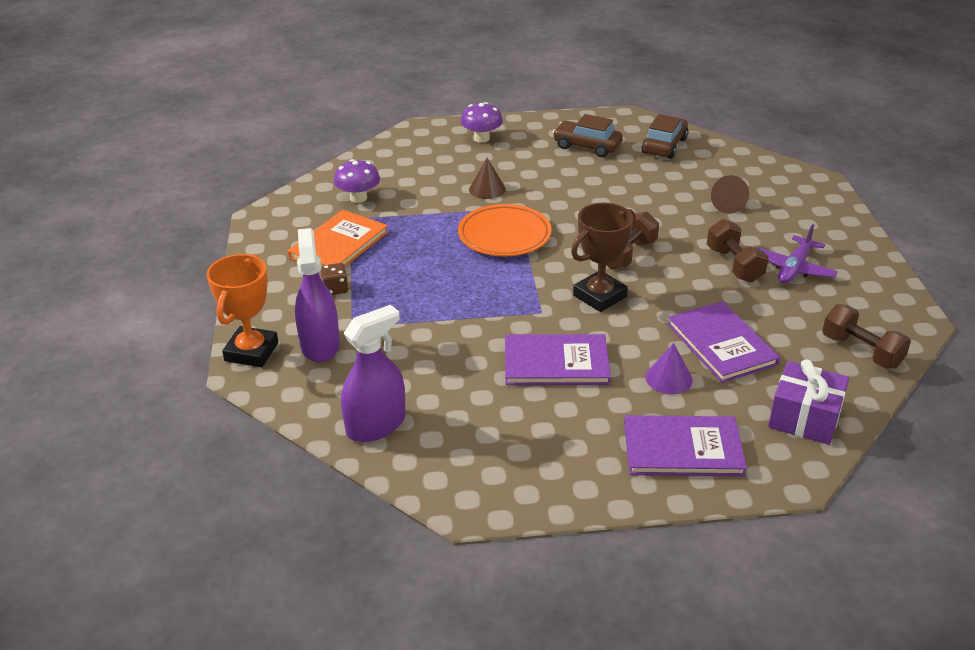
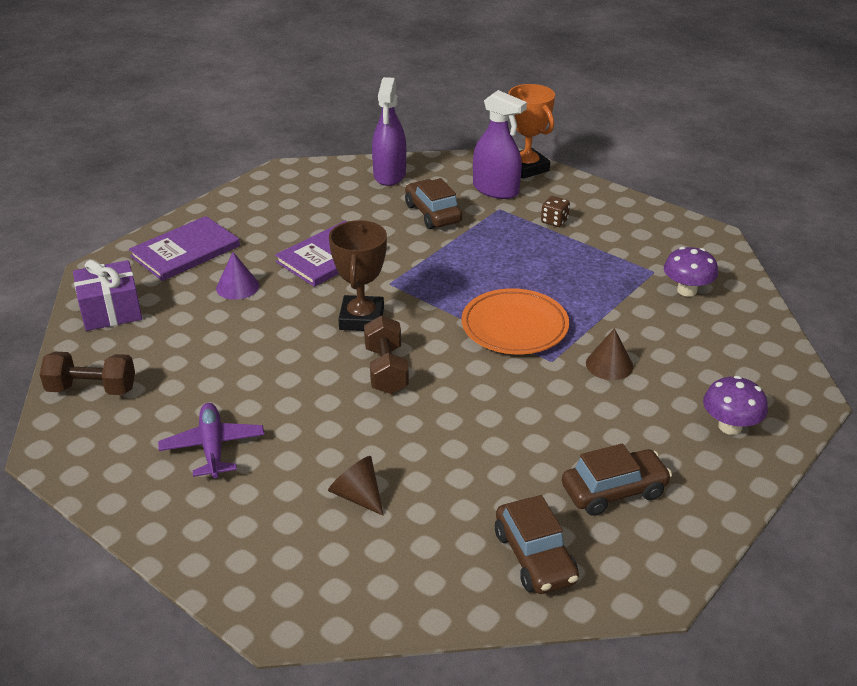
camera: 135 degrees right, 0 degrees up
orange book [288,210,388,267] -> none
purple book [668,301,780,383] -> none
brown dumbbell [707,219,769,283] -> none
none -> brown car [405,178,462,229]

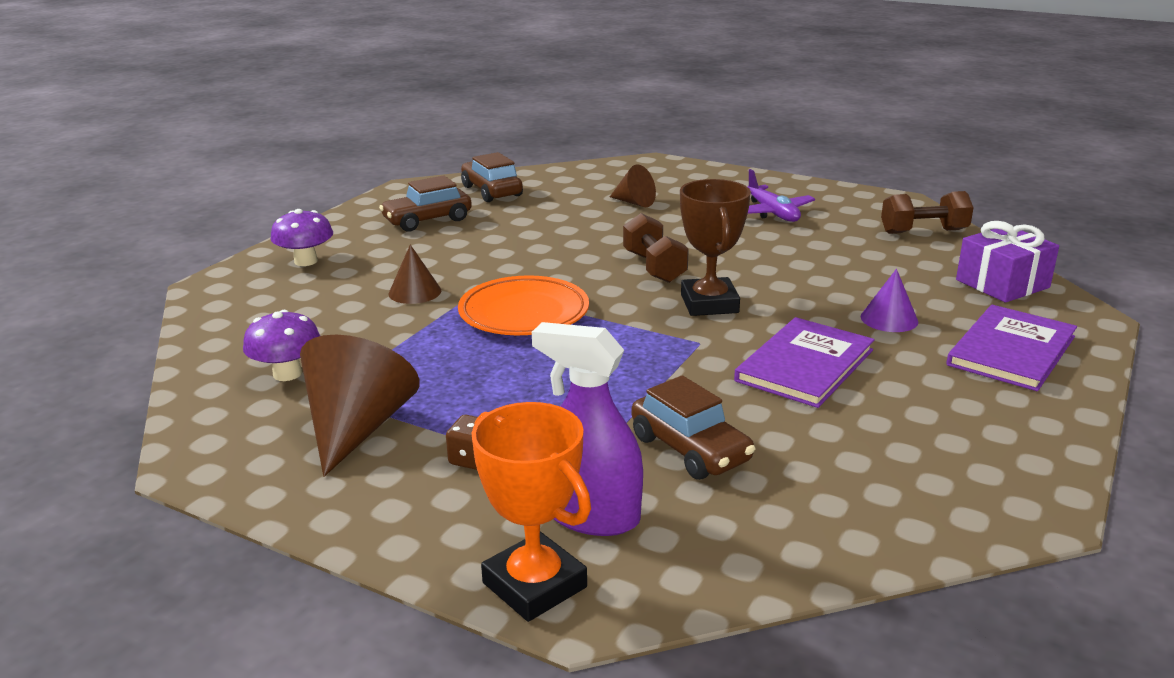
camera: 170 degrees right, 10 degrees down
purple spray bottle [372,77,406,186] -> none
none -> brown cone [300,335,420,477]

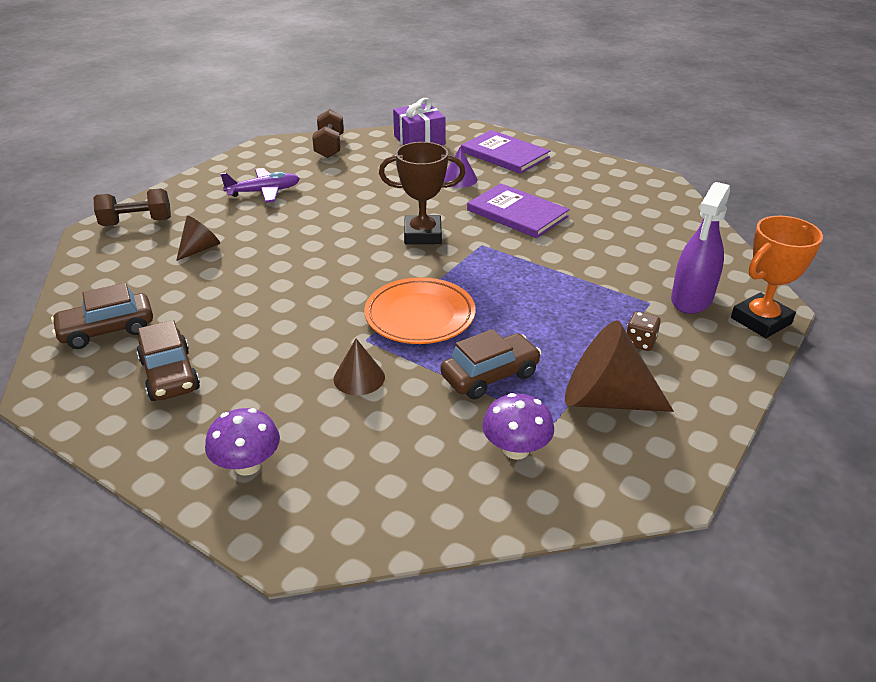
camera: 85 degrees left, 10 degrees up
brown dumbbell [623,213,689,283] -> brown dumbbell moved to [94,188,171,226]
brown car [632,375,755,480] -> brown car moved to [441,329,542,400]

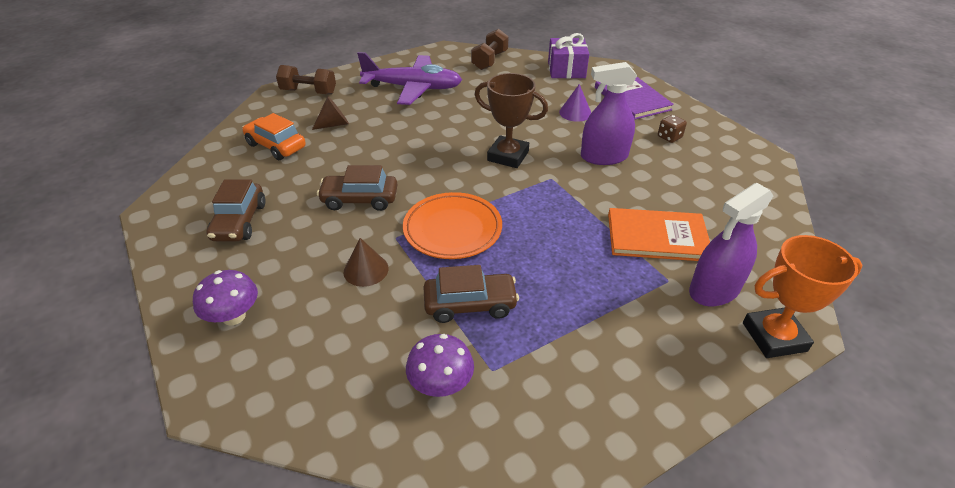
camera: 25 degrees right, 5 degrees up
brown car [51,283,153,349] -> brown car moved to [317,165,397,211]
purple plane [220,168,300,203] -> purple plane [357,52,462,105], size x1.63
purple book [467,183,570,238] -> purple spray bottle [581,62,637,165]
brown cone [565,320,674,412] -> none
brown dice [626,311,661,351] -> brown dice moved to [658,115,687,143]
none -> orange car [242,113,306,160]
none -> orange book [608,208,710,261]

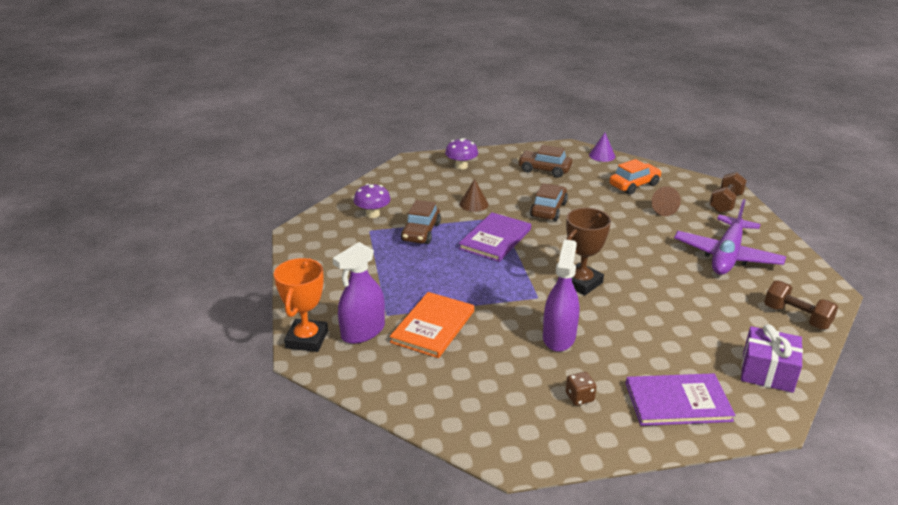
camera: 110 degrees right, 10 degrees down
orange plate [403,192,502,259] -> purple book [458,212,531,262]
purple cone [559,84,591,122] -> purple cone moved to [589,133,615,162]
purple spray bottle [689,183,773,306] -> purple spray bottle turned 120 degrees counterclockwise [332,242,385,344]

